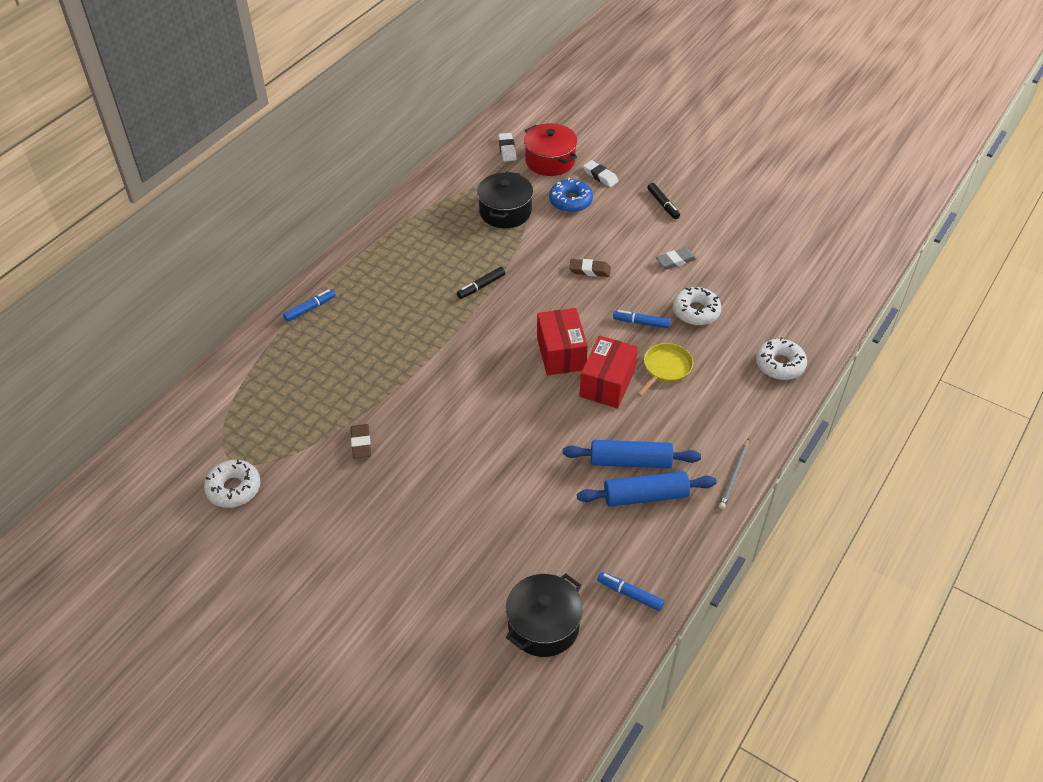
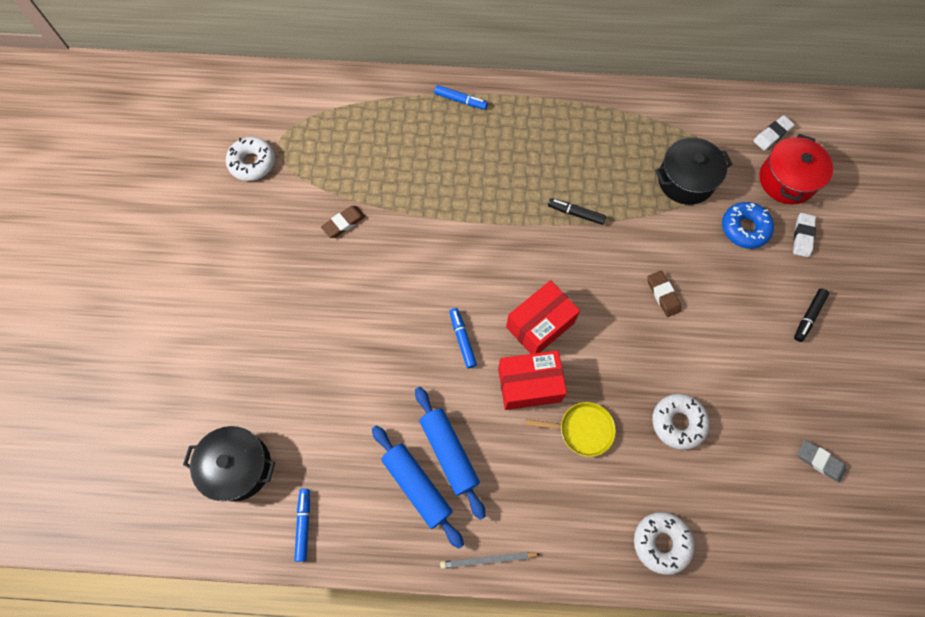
camera: 60 degrees right, 20 degrees up
blue marker [613,310,671,328] -> blue marker moved to [449,308,477,368]
grey eraser [656,247,697,269] -> grey eraser moved to [798,440,847,483]

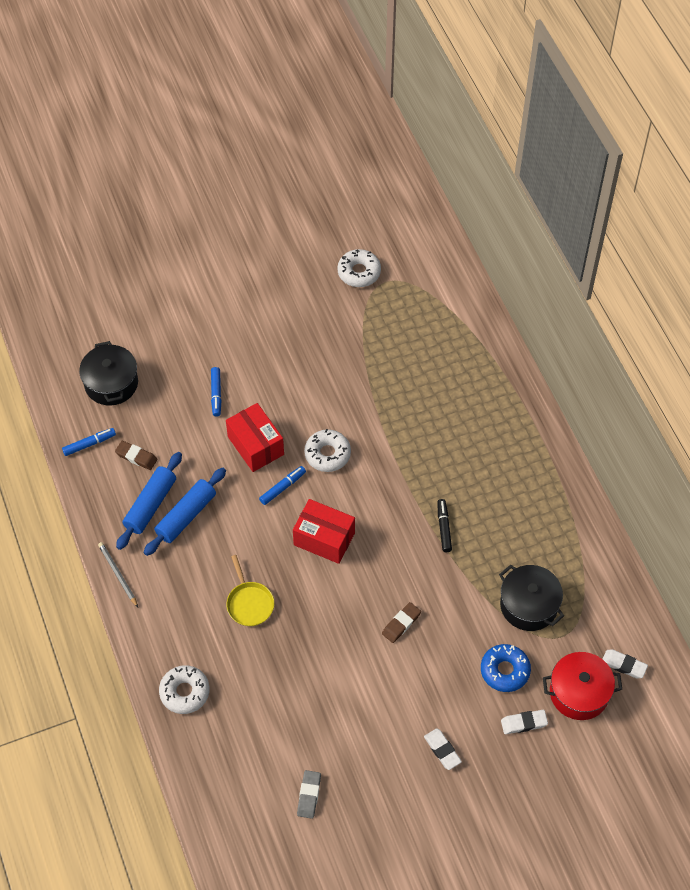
camera: 65 degrees right, 10 degrees down
brown eraser [321,206,366,238] -> brown eraser moved to [115,441,158,470]
blue marker [434,85,488,110] -> blue marker moved to [211,367,222,417]
red box [498,350,567,410] -> red box moved to [226,403,284,472]
white donut [652,394,709,450] -> white donut moved to [304,429,351,472]
black marker [794,288,829,342] -> white eraser [424,728,462,770]

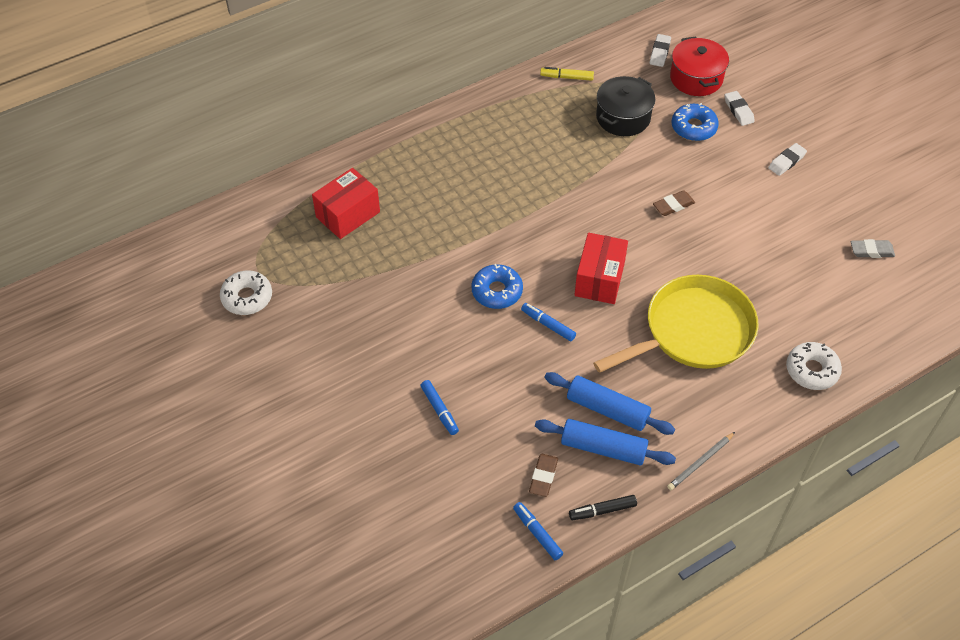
camera: 100 degrees left, 5 degrees down
black pot [79,341,138,406] -> none
blue marker [211,367,222,417] -> blue marker turned 75 degrees clockwise [420,380,459,435]
red box [226,403,284,472] -> red box moved to [312,168,380,239]
yellow pan [226,555,274,626] -> yellow pan [593,275,759,373], size x2.12
white donut [304,429,351,472] -> blue donut [471,264,523,309]
brown eraser [382,602,421,643] -> brown eraser turned 60 degrees counterclockwise [653,190,695,216]
black marker [437,499,452,552] -> black marker moved to [569,495,637,520]
none -> yellow marker [540,67,594,81]

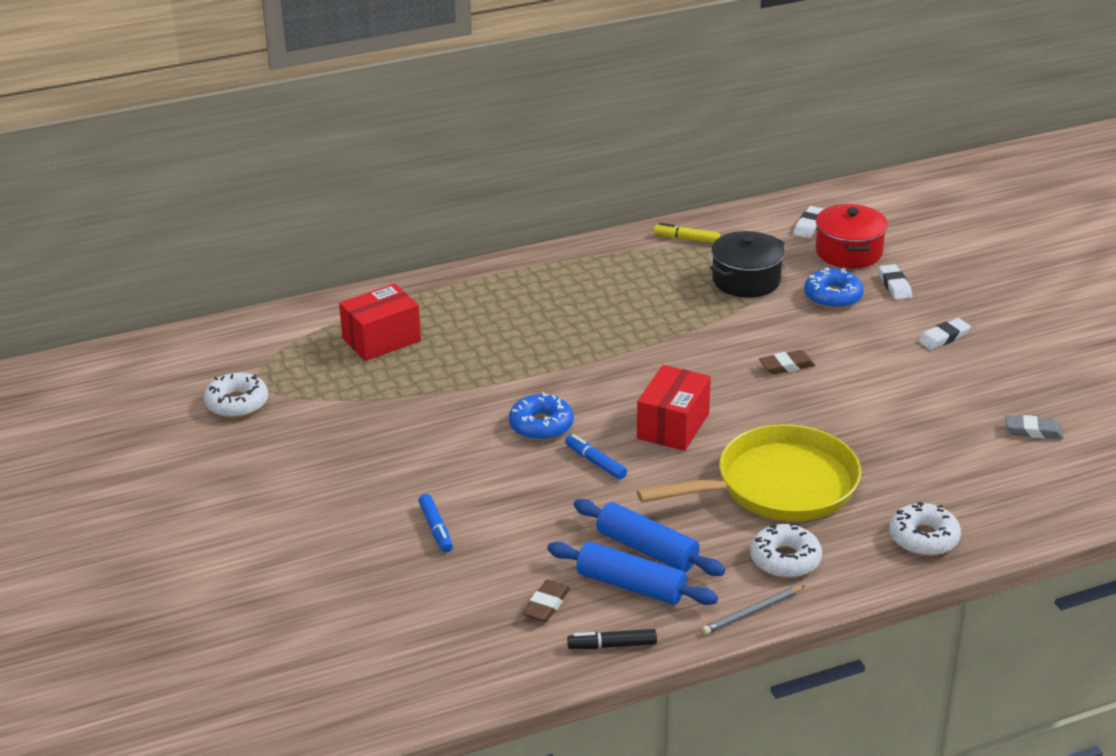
camera: 10 degrees right, 20 degrees down
blue marker [513,502,563,560] -> none
none -> white donut [750,522,822,578]

